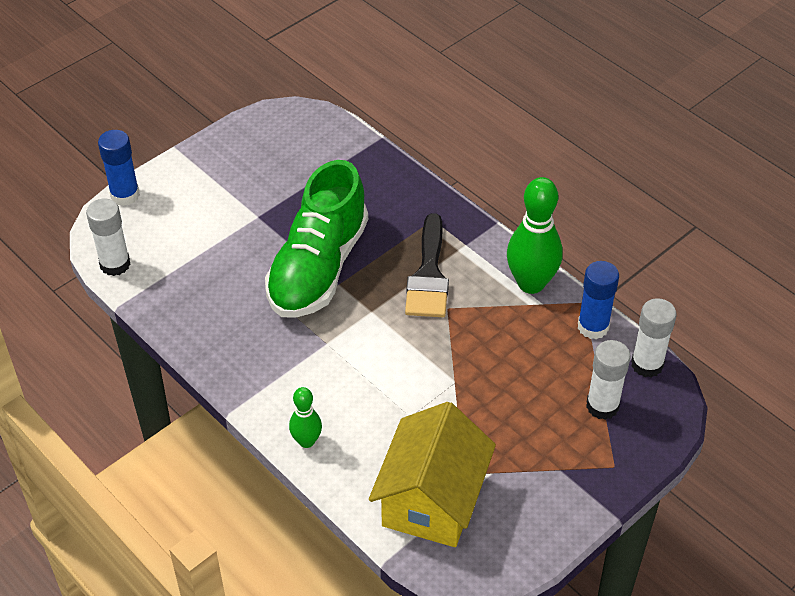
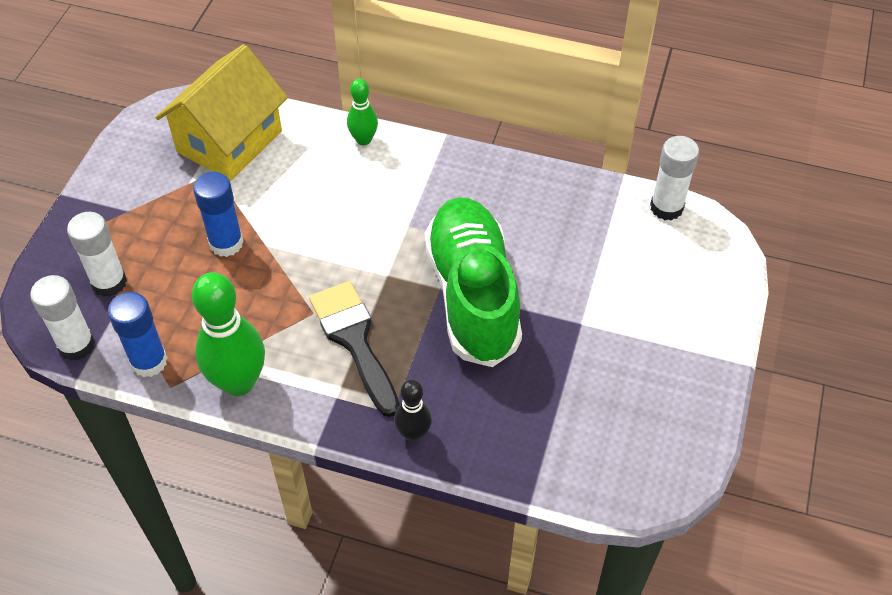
camera: 150 degrees right, 5 degrees up
blue glue stick [98,130,140,206] -> blue glue stick moved to [193,172,244,257]
yellow house [369,402,496,547] -> yellow house turned 45 degrees clockwise [155,44,288,181]
none -> black bowling pin [394,380,432,442]

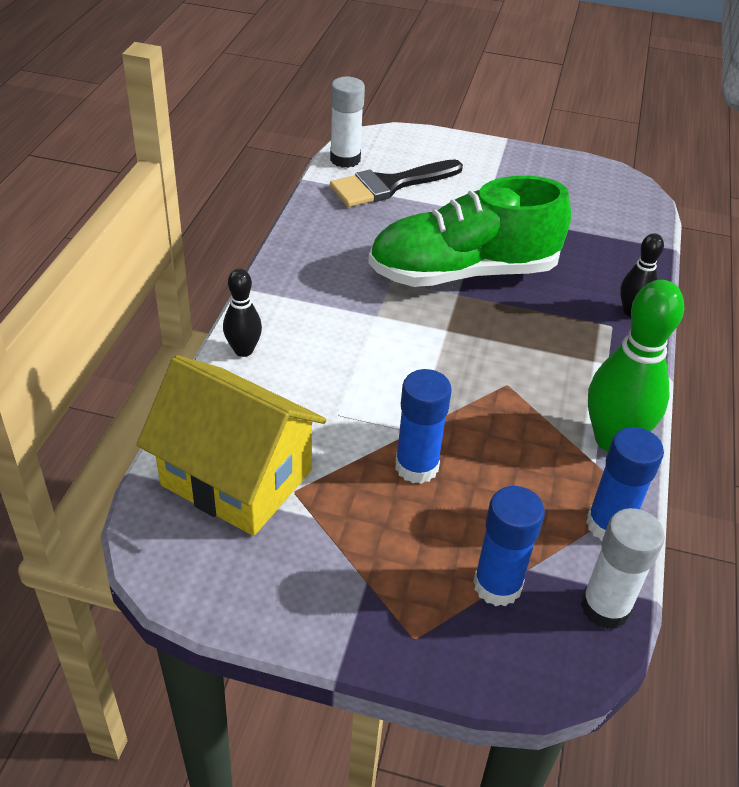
camera: 95 degrees left, 10 degrees down
white glue stick [67,212,127,297] -> blue glue stick [473,486,545,606]
black brush [309,281,399,417] -> black brush moved to [330,159,463,207]
green bowling pin [347,79,378,145] -> black bowling pin [223,269,262,357]

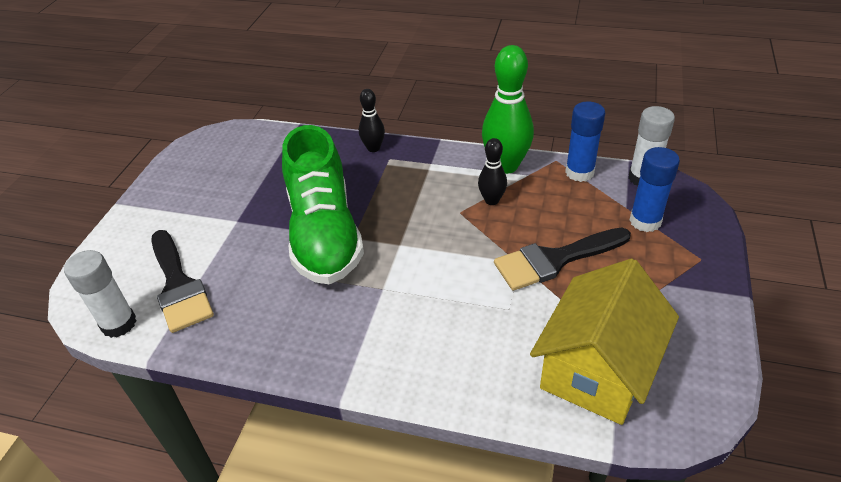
camera: 85 degrees left, 0 degrees up
black bowling pin [223,269,262,357] -> black bowling pin moved to [478,138,507,205]
blue glue stick [395,369,452,484] -> black brush [494,228,631,291]

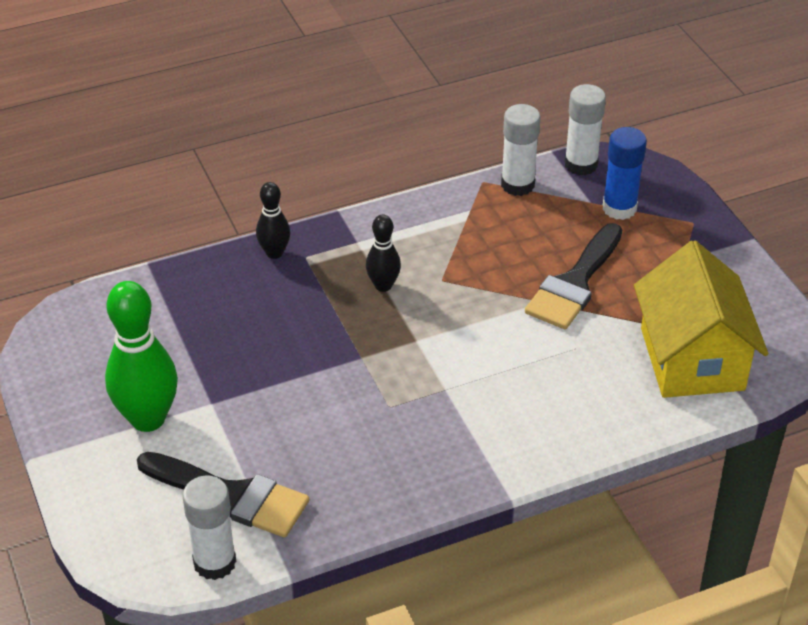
camera: 40 degrees left, 0 degrees up
green shoe [282,125,364,284] -> none
black bowling pin [478,138,507,205] -> black bowling pin moved to [366,214,401,292]
green bowling pin [482,45,534,174] -> green bowling pin moved to [105,281,178,432]
blue glue stick [565,101,605,182] -> white glue stick [501,104,541,196]

